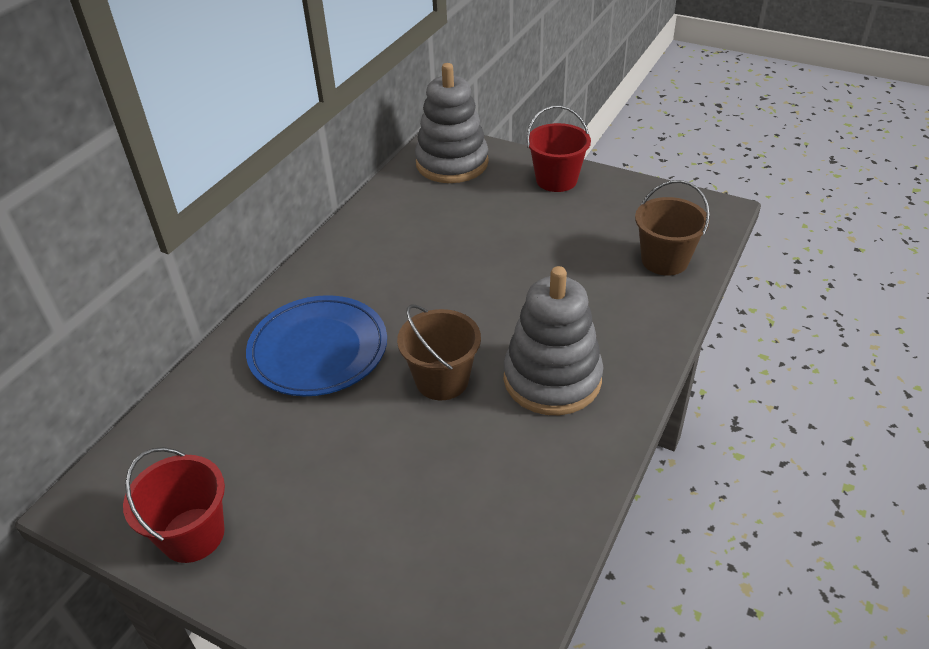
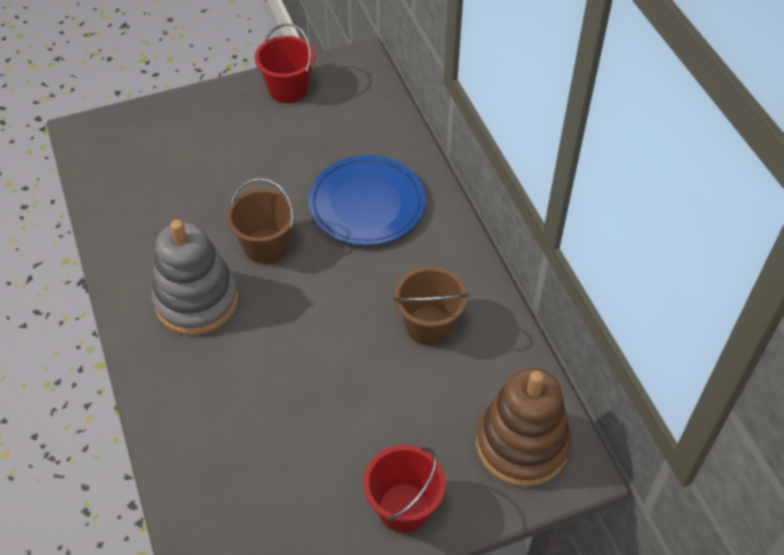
camera: 130 degrees right, 10 degrees up
grey stacking toy [415,63,489,183] -> brown stacking toy [476,368,571,487]
brown bucket [635,180,710,276] -> brown bucket moved to [393,267,468,346]

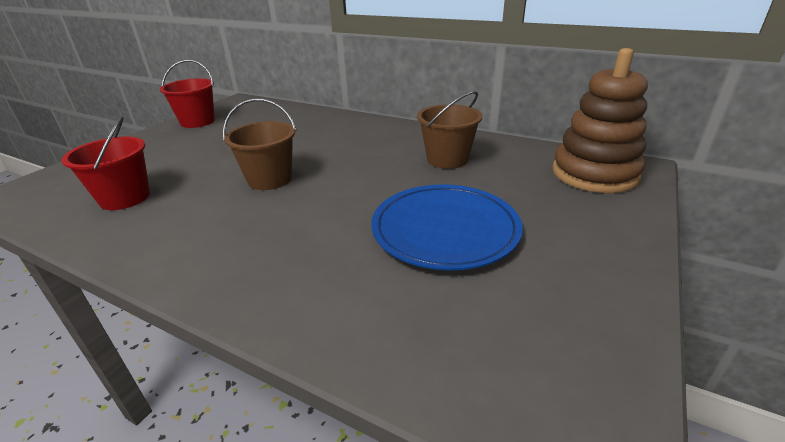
camera: 40 degrees left, 20 degrees down
grey stacking toy [151,220,239,335] -> none
blue plate [308,155,426,246] -> blue plate moved to [371,184,523,271]
red bucket [363,445,446,533] -> red bucket moved to [62,116,150,210]

